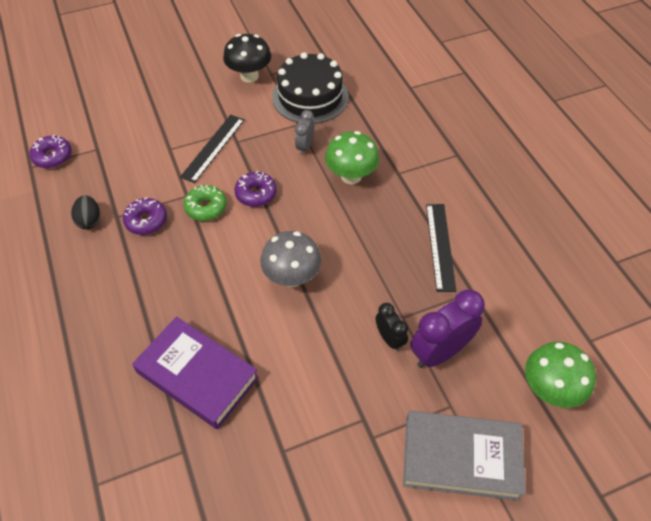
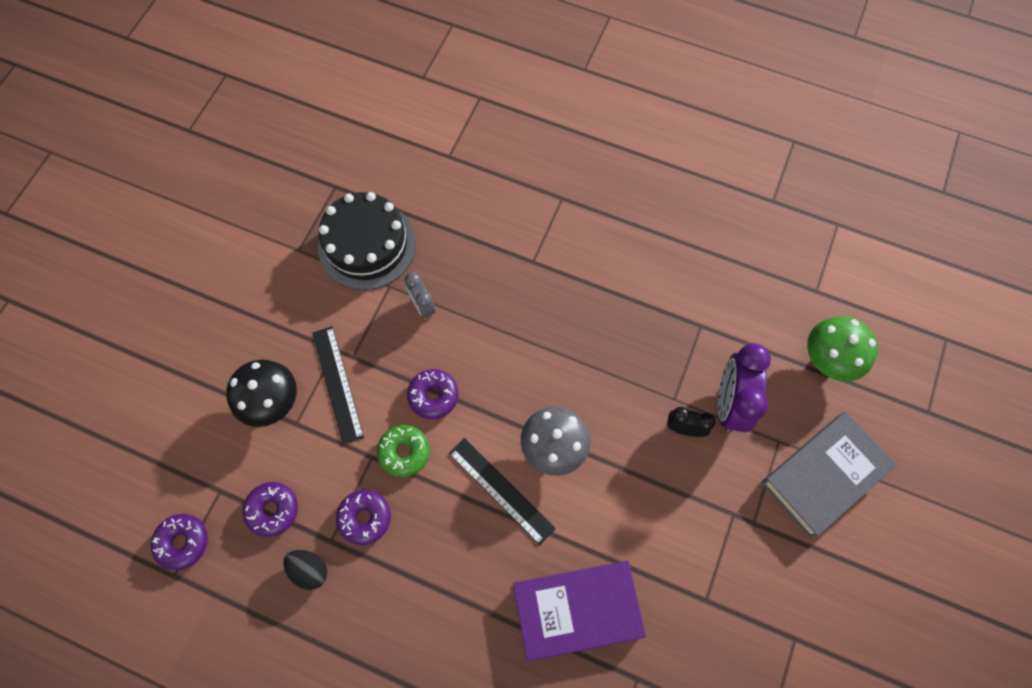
camera: 45 degrees left, 15 degrees up
black mushroom [223,34,271,83] -> black mushroom moved to [226,360,297,427]
green mushroom [325,131,379,184] -> none
black ruler [426,204,456,292] -> black ruler moved to [449,438,556,545]
none -> purple donut [243,482,298,537]

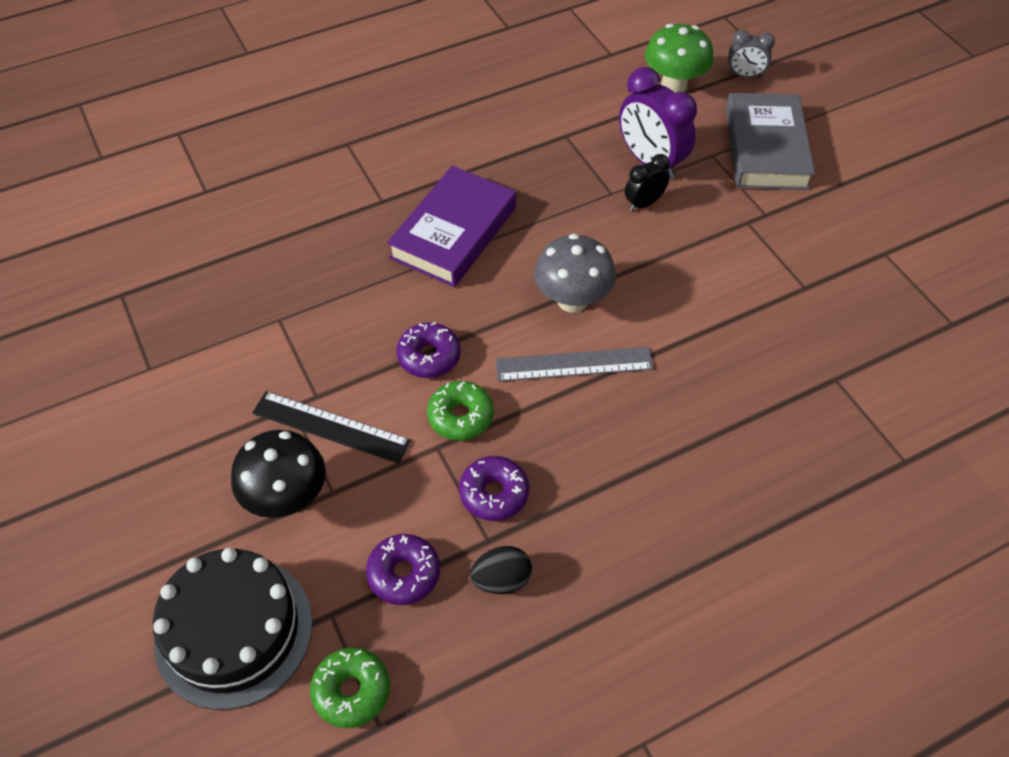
camera: 50 degrees left, 15 degrees down
purple donut [151,514,208,570] -> green donut [310,647,390,728]
black cake [318,192,416,290] -> black cake moved to [153,548,313,710]
grey clock [405,272,435,319] -> grey clock moved to [728,30,775,78]
black ruler [449,438,556,545] -> grey ruler [496,347,654,382]
purple book [513,560,646,662] -> purple book moved to [387,166,516,287]

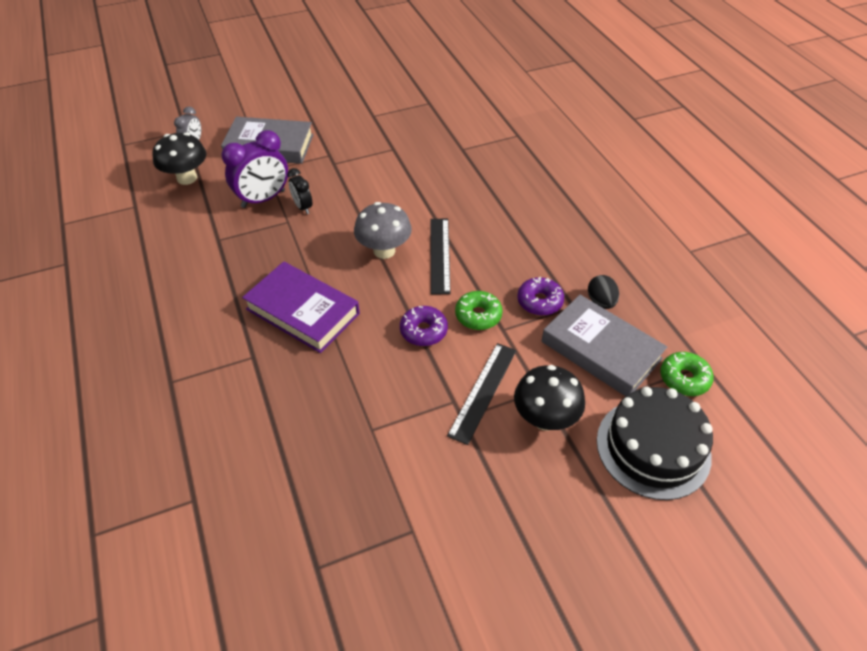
camera: 85 degrees left, 5 degrees down
purple donut [366,534,440,605] -> grey book [541,295,667,396]
grey ruler [496,347,654,382] -> black ruler [430,219,451,294]
green mushroom [645,24,714,93] -> black mushroom [152,133,206,185]

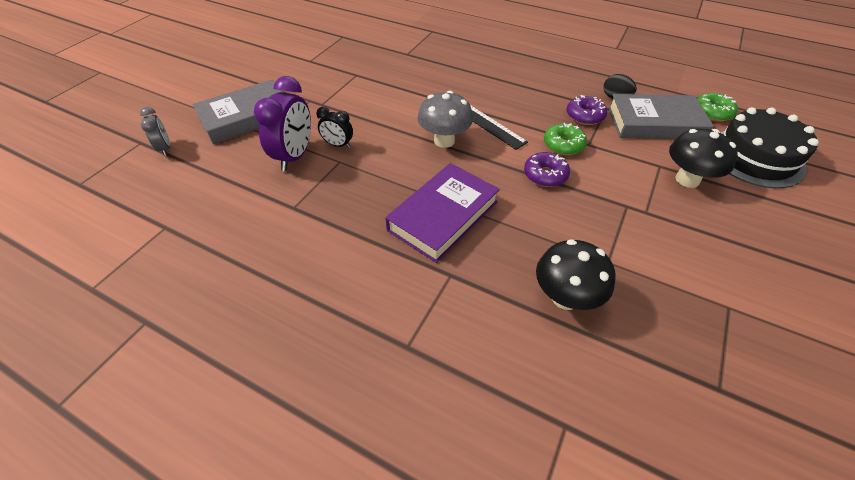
camera: 40 degrees left, 0 degrees up
black mushroom [152,133,206,185] -> black mushroom moved to [536,239,615,310]
purple book [242,261,360,353] -> purple book turned 45 degrees counterclockwise [385,163,500,263]
black ruler [447,343,516,445] -> none

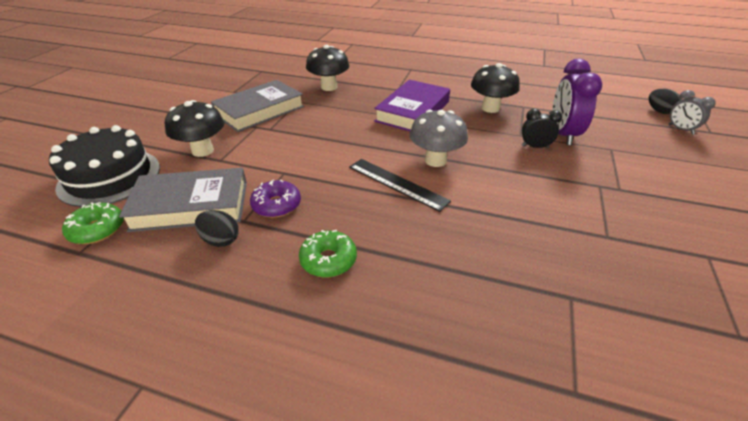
camera: 170 degrees right, 10 degrees down
grey book [192,80,283,144] -> grey book moved to [211,80,304,132]
purple donut [524,152,570,187] -> none
green donut [544,123,587,155] -> green donut moved to [299,230,357,277]
none -> black mushroom [471,63,520,113]
none -> black egg [649,89,682,114]

